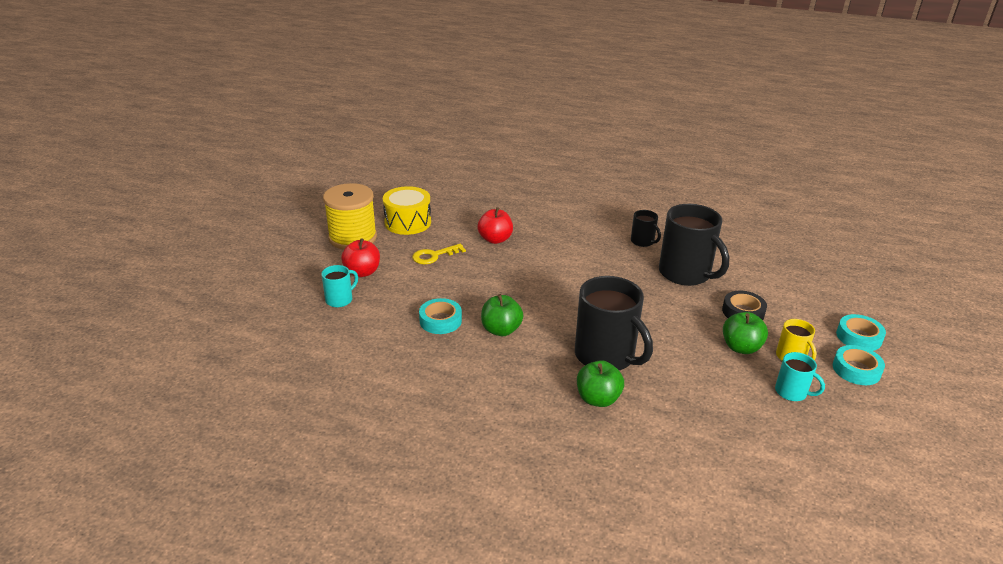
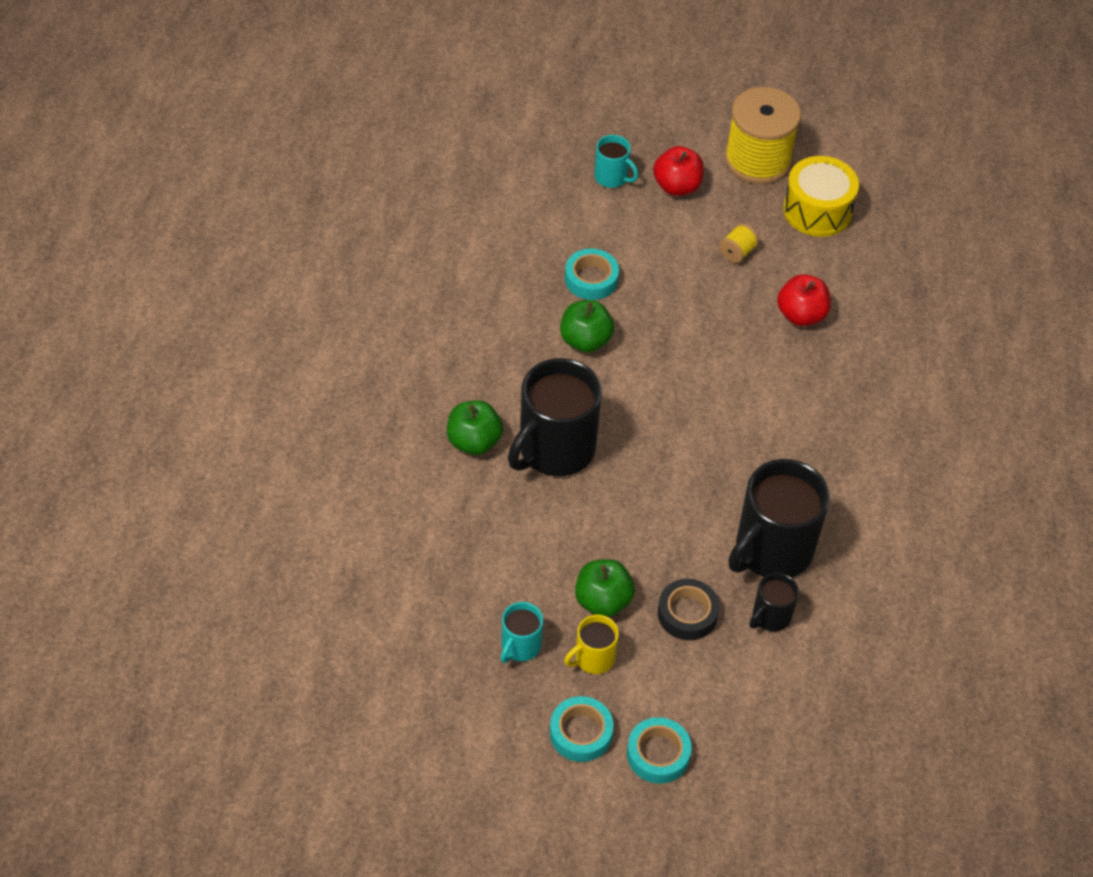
camera: 80 degrees right, 20 degrees up
yellow key [412,244,466,264] -> yellow spool [719,224,759,263]
black mug [631,210,661,247] -> black mug moved to [750,573,799,631]

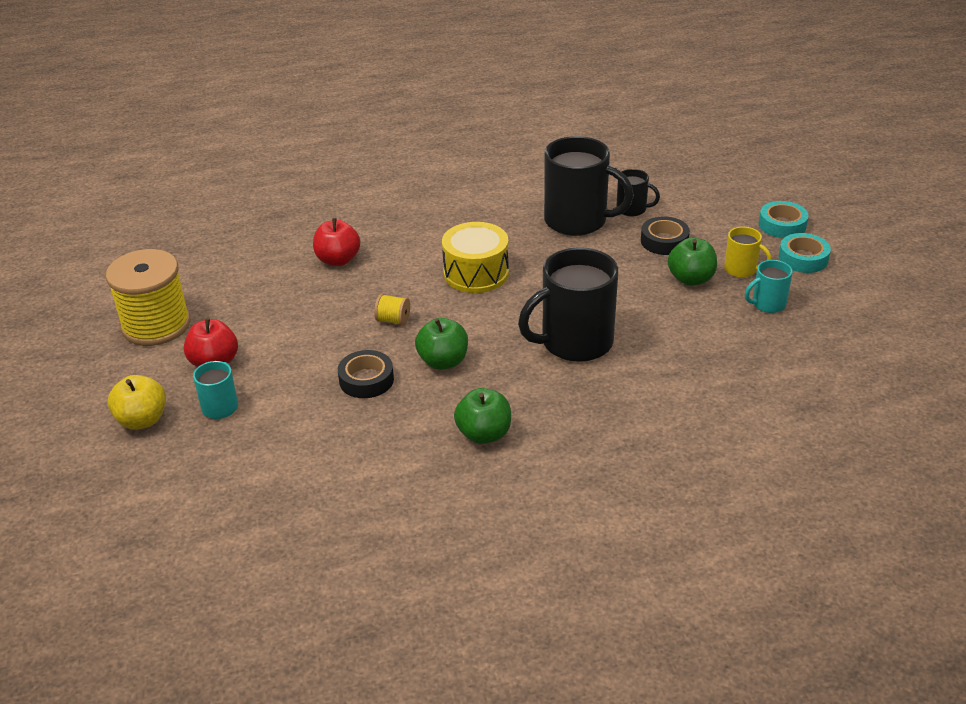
camera: 110 degrees left, 15 degrees down
green apple [447,400,503,455] -> green apple moved to [454,388,511,444]
turquoise mug [501,602,543,663] -> turquoise mug turned 150 degrees clockwise [745,260,793,313]
black mug [508,358,602,476] -> black mug turned 135 degrees clockwise [518,247,618,362]
turquoise tape [565,249,619,300] -> black tape [338,350,394,398]
yellow spool [719,224,759,263] -> yellow spool moved to [374,294,410,325]
yellow drum [783,156,859,237] -> yellow drum moved to [442,222,509,293]
none -> yellow apple [108,375,166,430]

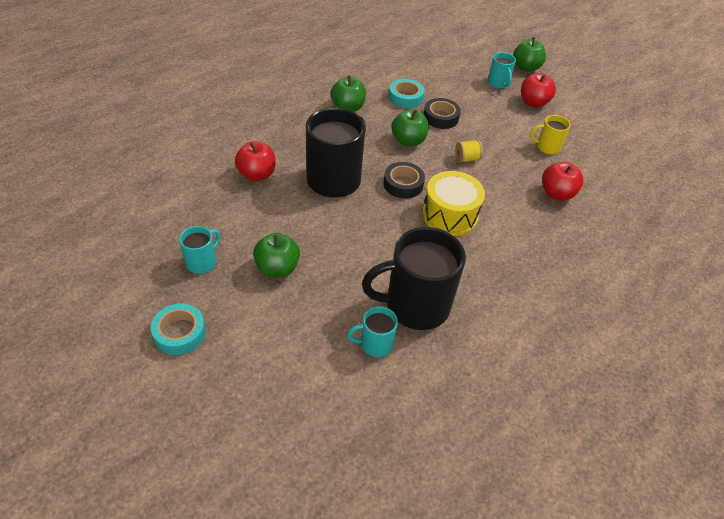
camera: 145 degrees right, 10 degrees up
yellow spool [106,249,191,346] -> none
yellow apple [108,375,166,430] -> green apple [513,37,546,72]
black mug [616,169,660,216] -> turquoise mug [347,306,398,357]
black tape [641,217,690,255] -> black tape moved to [383,162,425,199]
yellow mug [724,227,772,278] -> yellow mug moved to [530,115,571,154]
turquoise tape [759,201,809,238] -> turquoise tape moved to [389,79,424,108]
none -> red apple [235,141,275,181]

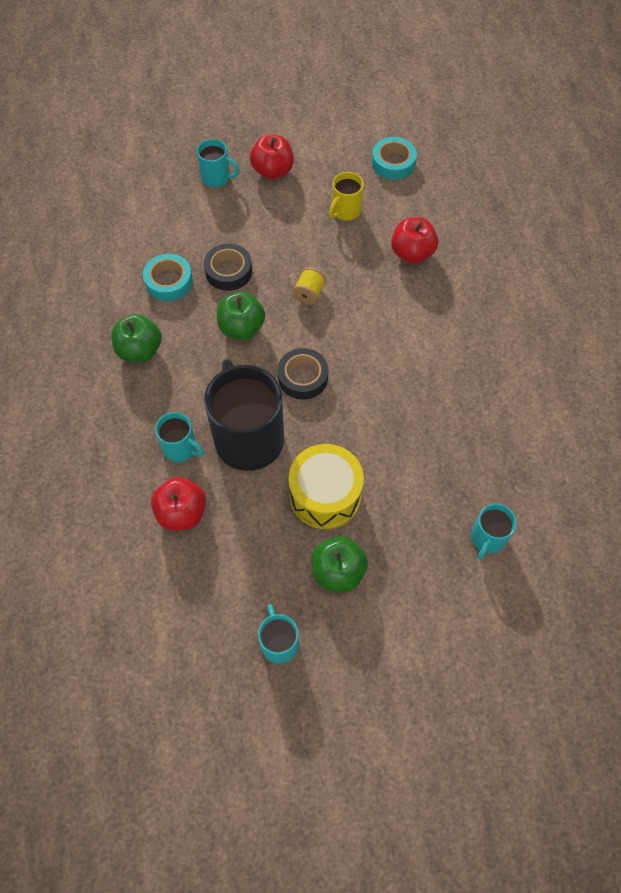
camera: 50 degrees left, 15 degrees up
turquoise tape [151,304,206,355] -> turquoise tape moved to [372,137,417,180]
black mug [362,227,466,330] -> none
yellow drum [422,171,485,236] -> yellow drum moved to [289,444,364,529]
green apple [513,37,546,72] -> none
none -> turquoise mug [155,412,204,462]

